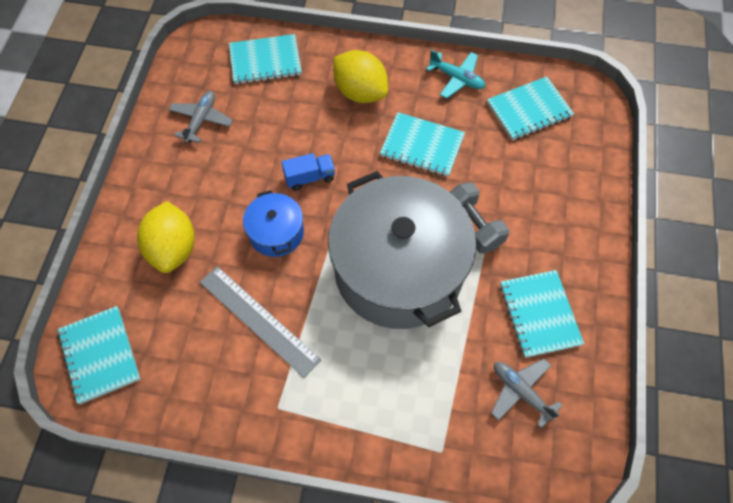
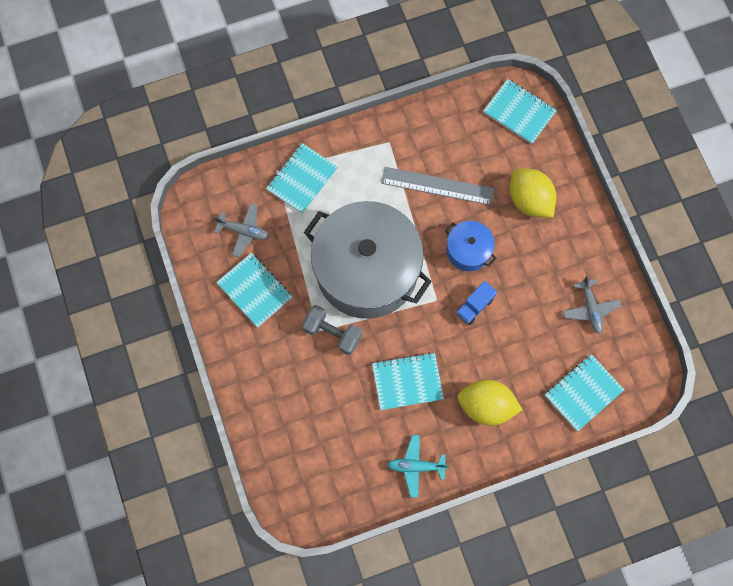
camera: 150 degrees right, 10 degrees up
turquoise notebook [487,76,574,141] -> turquoise notebook moved to [266,143,338,214]

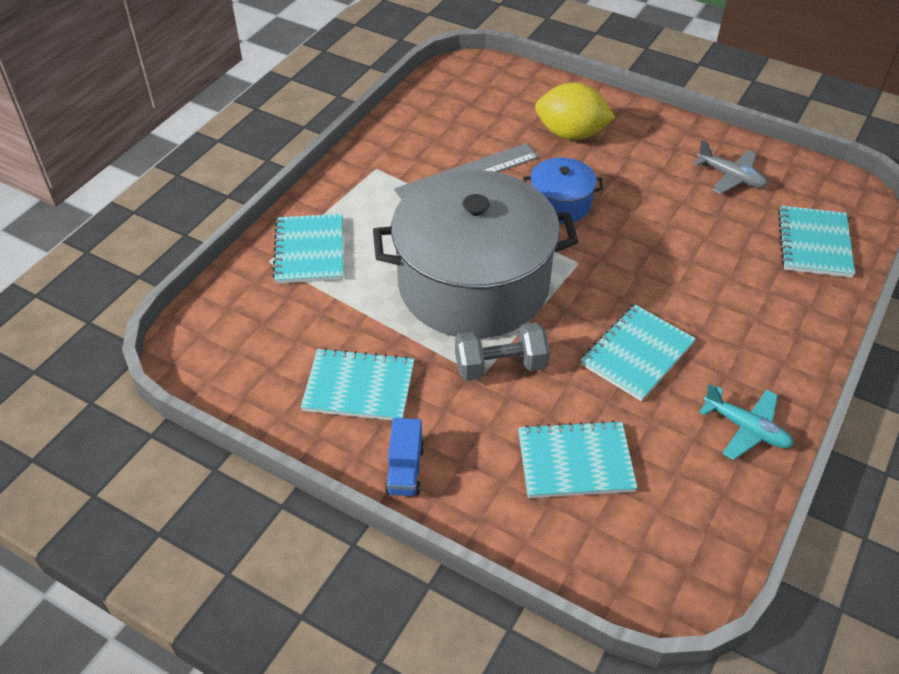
camera: 40 degrees left, 25 degrees down
grey plane [214,203,270,257] -> none
turquoise plane [387,435,449,498] -> turquoise plane turned 105 degrees counterclockwise [699,384,793,460]
blue truck [456,281,497,325] -> blue truck moved to [385,418,424,496]
yellow lemon [458,380,523,426] -> none
turquoise notebook [483,79,557,144] -> turquoise notebook moved to [518,420,637,498]

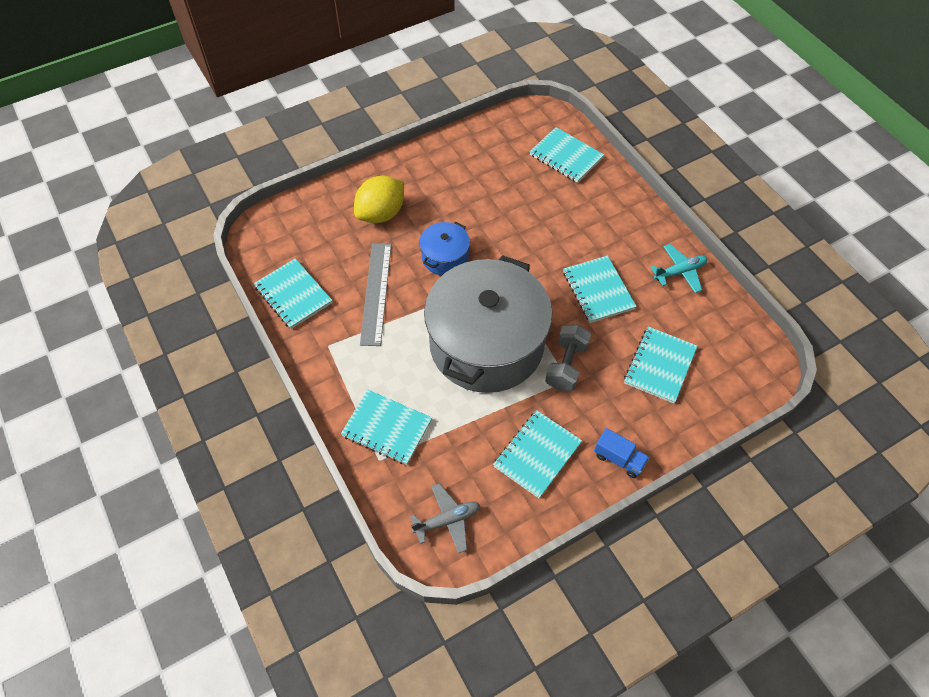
camera: 60 degrees left, 10 degrees up
grey plane [694,140,768,194] -> grey plane moved to [410,483,480,554]
none -> turquoise notebook [254,259,332,329]

